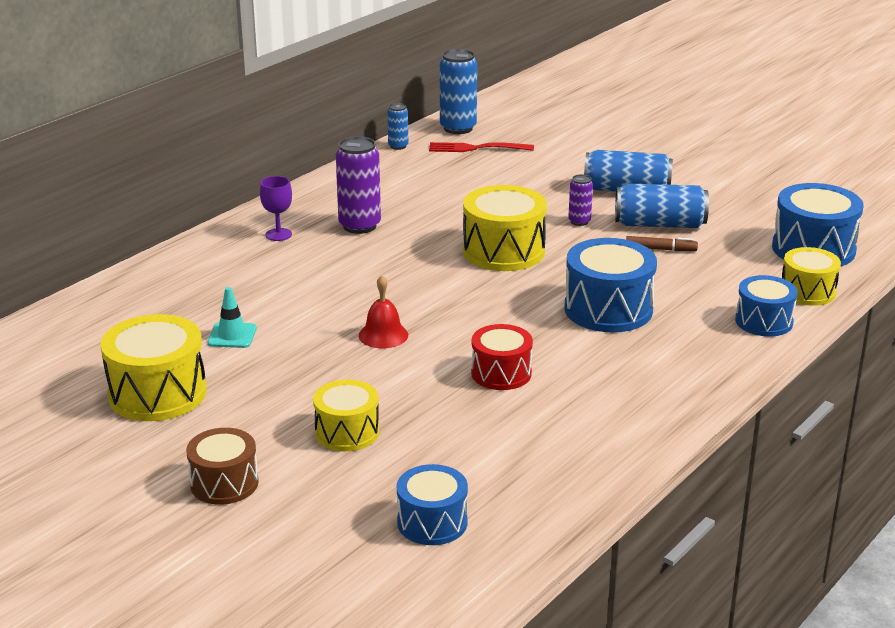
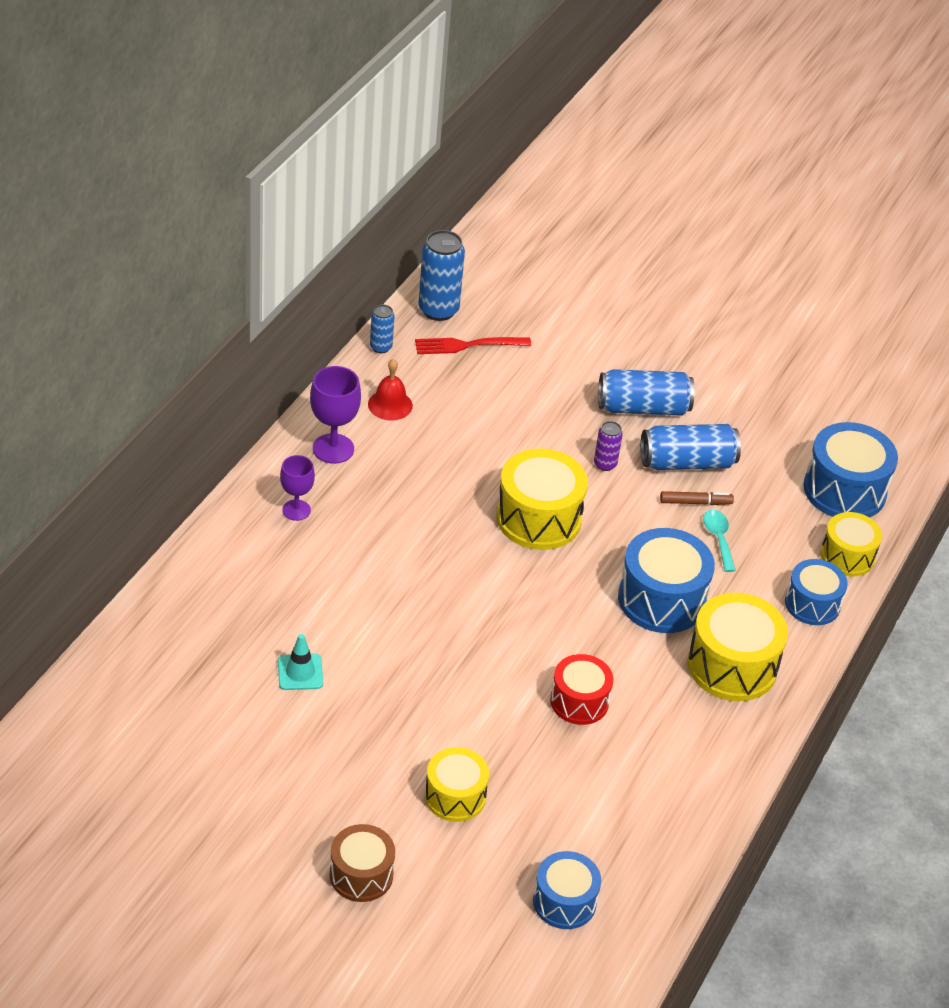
camera: 15 degrees left, 15 degrees up
yellow drum [101,314,207,421] -> yellow drum moved to [687,593,788,701]
purple can [336,136,381,234] -> none
red bell [359,275,408,348] -> red bell moved to [368,359,413,421]
none -> purple goblet [310,366,361,464]
none -> turquoise spoon [703,510,736,572]

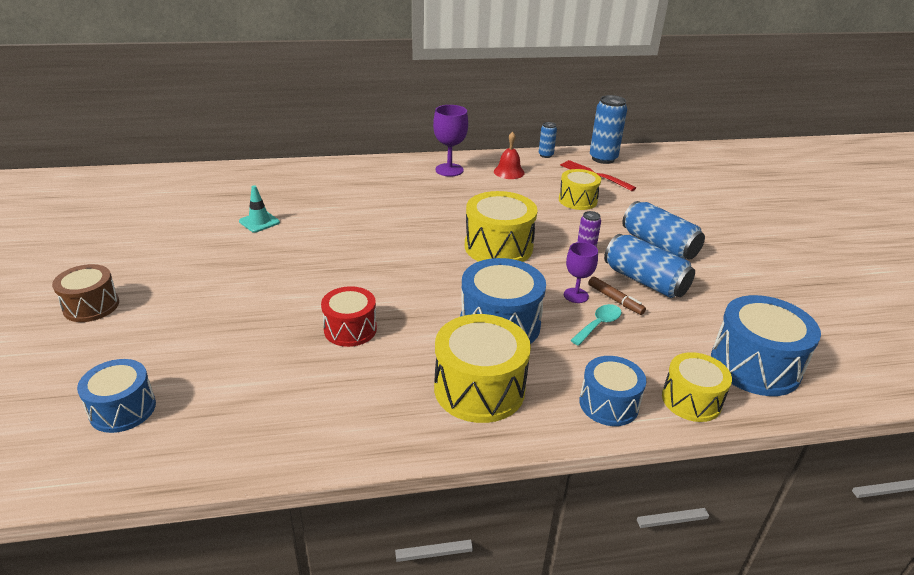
camera: 55 degrees right, 10 degrees down
purple goblet [280,455,315,521] -> purple goblet moved to [564,242,598,303]
yellow drum [425,747,489,822] -> yellow drum moved to [559,169,601,210]

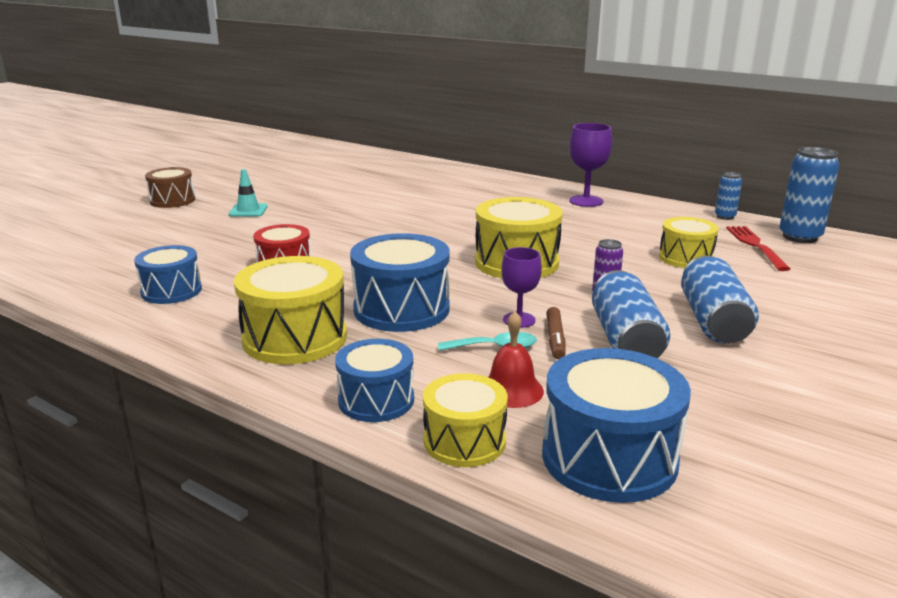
camera: 45 degrees right, 10 degrees down
blue drum [77,359,156,433] -> blue drum moved to [134,245,202,304]
turquoise traffic cone [239,185,280,233] -> turquoise traffic cone moved to [228,169,268,217]
red bell [494,132,525,179] -> red bell moved to [489,311,544,408]

